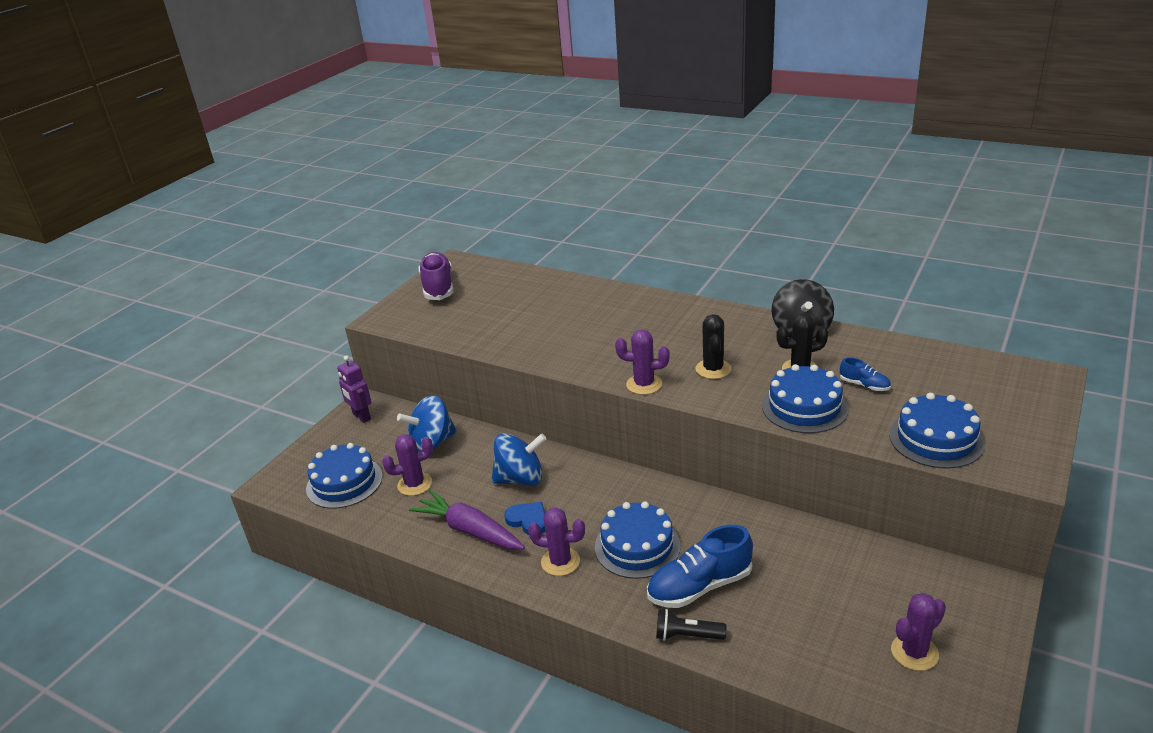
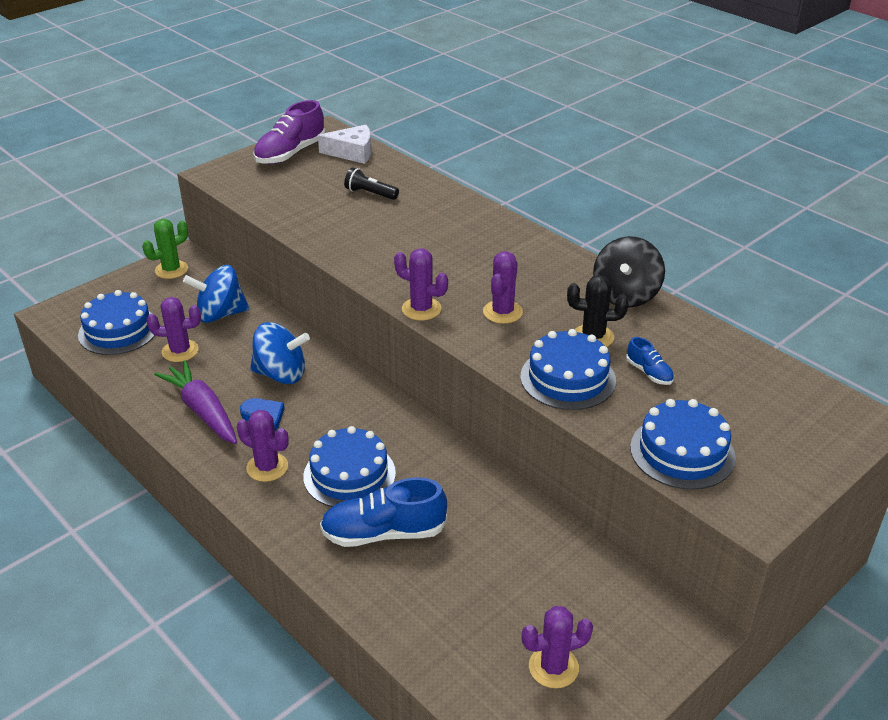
camera: 15 degrees right, 5 degrees up
purple robot [337,356,372,423] -> green cactus [142,219,188,279]
purple shoe [419,252,453,300] -> purple shoe turned 150 degrees counterclockwise [253,100,326,164]
black flashlight [656,609,726,641] -> black flashlight moved to [344,167,399,200]
black cactus [695,314,731,379] -> purple cactus [483,251,523,324]
none -> white cheese [318,125,371,164]

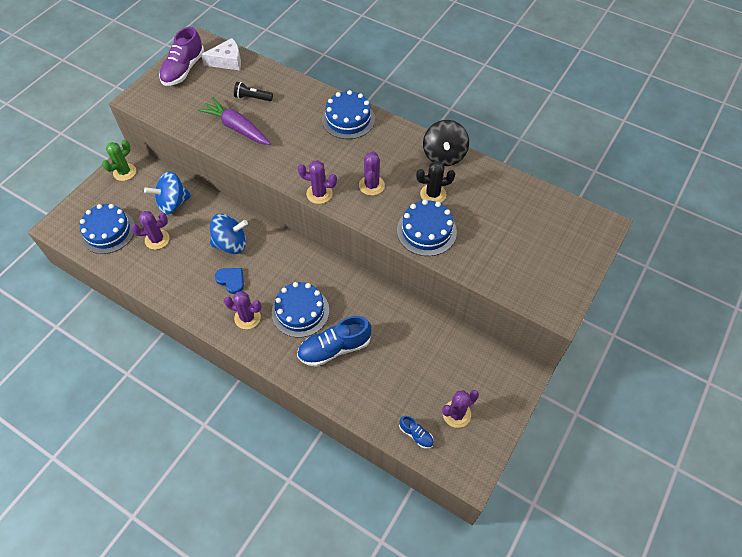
camera: 15 degrees left, 20 degrees up
purple carrot [154,360,237,444] -> purple carrot moved to [198,97,271,145]
blue shoe [626,337,674,385] -> blue shoe moved to [399,416,434,449]
blue cake [630,399,736,490] -> blue cake moved to [322,90,375,139]

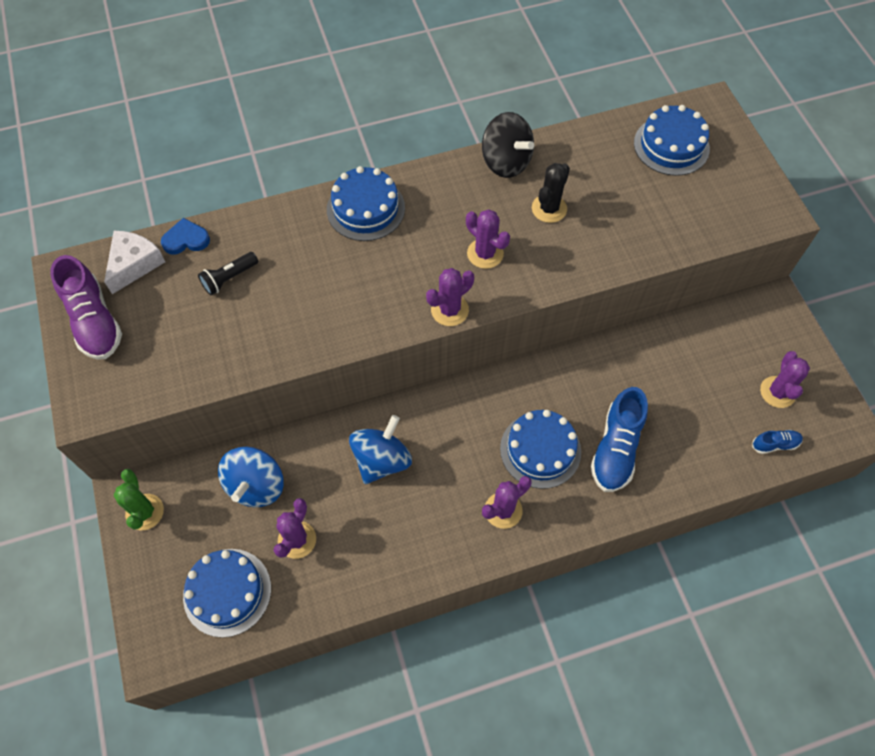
camera: 50 degrees left, 5 degrees up
purple carrot [198,97,271,145] -> none
blue heart [215,268,244,294] -> blue heart moved to [161,218,210,254]
blue cake [397,200,457,256] -> blue cake moved to [634,105,710,176]

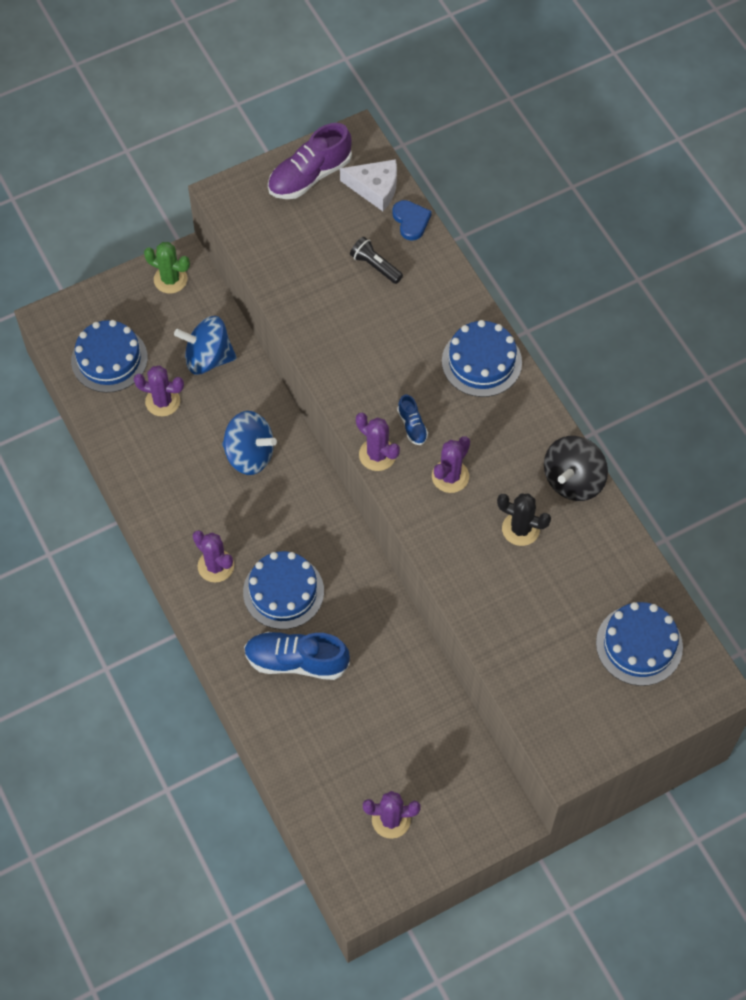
camera: 80 degrees right, 0 degrees up
green cactus [114,469,164,531] -> green cactus turned 45 degrees clockwise [144,242,190,293]
blue shoe [752,430,803,454] -> blue shoe moved to [397,394,428,445]

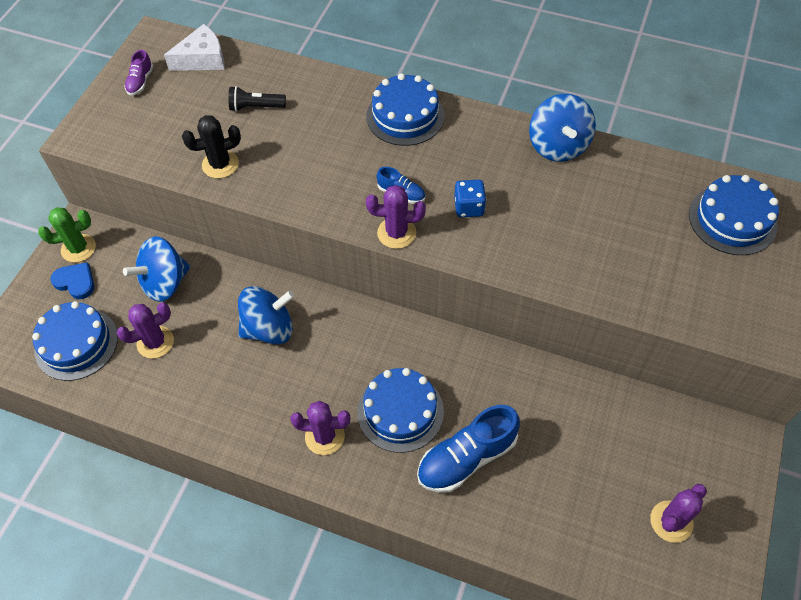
camera: 40 degrees left, 5 degrees down
purple shoe [268,123,352,199] -> purple shoe [124,50,153,95], size x0.50
blue heart [392,200,432,241] -> blue heart moved to [50,262,94,299]
purple cactus [432,436,470,493] -> blue dice [454,180,486,217]
black cactus [497,494,551,546] -> black cactus moved to [182,115,241,178]
black spinning top [544,436,608,501] -> blue spinning top [529,94,596,162]

